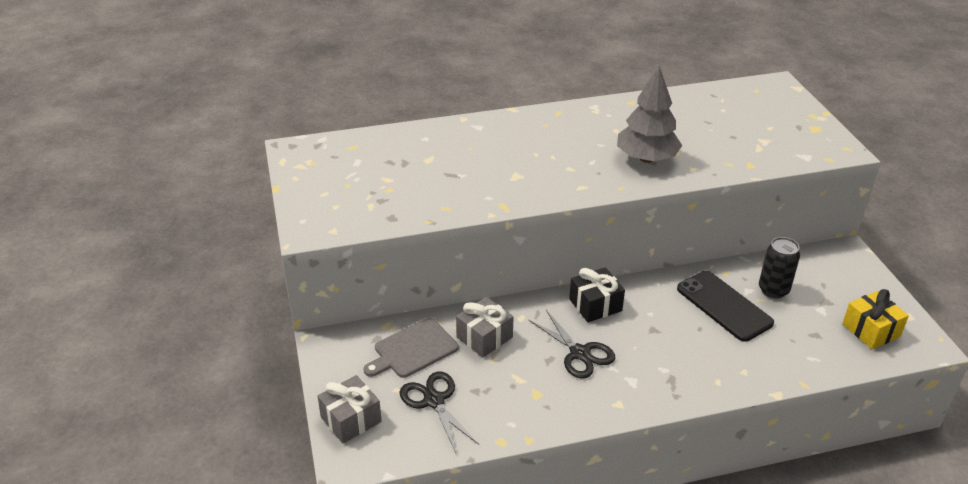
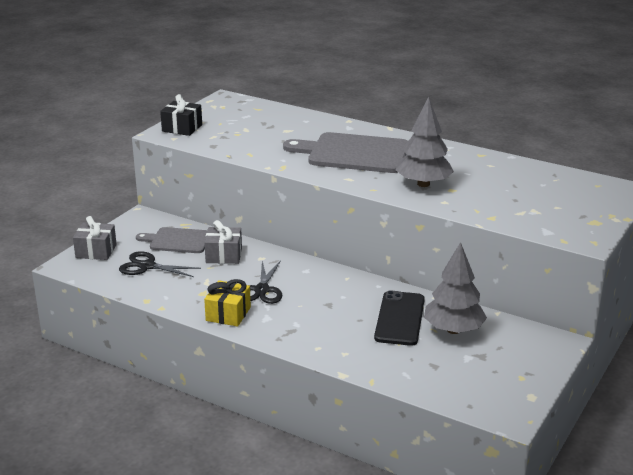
camera: 45 degrees right, 10 degrees down
black scissors [400,372,479,453] -> black scissors turned 90 degrees counterclockwise [119,251,201,277]
black gift [569,267,625,322] -> black gift moved to [160,94,202,136]
black can [759,237,800,299] -> grey tree [424,242,487,334]
yellow gift [842,289,909,349] -> yellow gift moved to [204,279,251,327]
none -> grey cutting board [283,132,408,173]

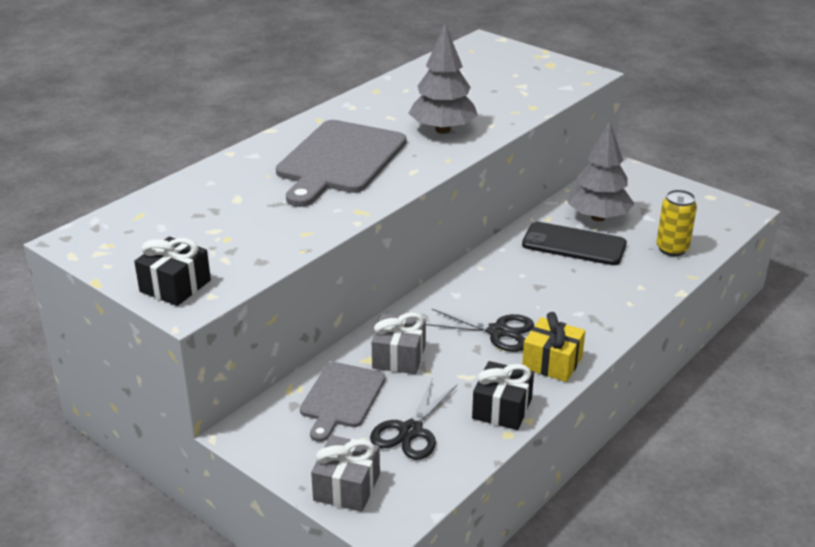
camera: 80 degrees left, 5 degrees up
none -> black gift [472,361,534,430]
none -> yellow can [656,190,697,256]

